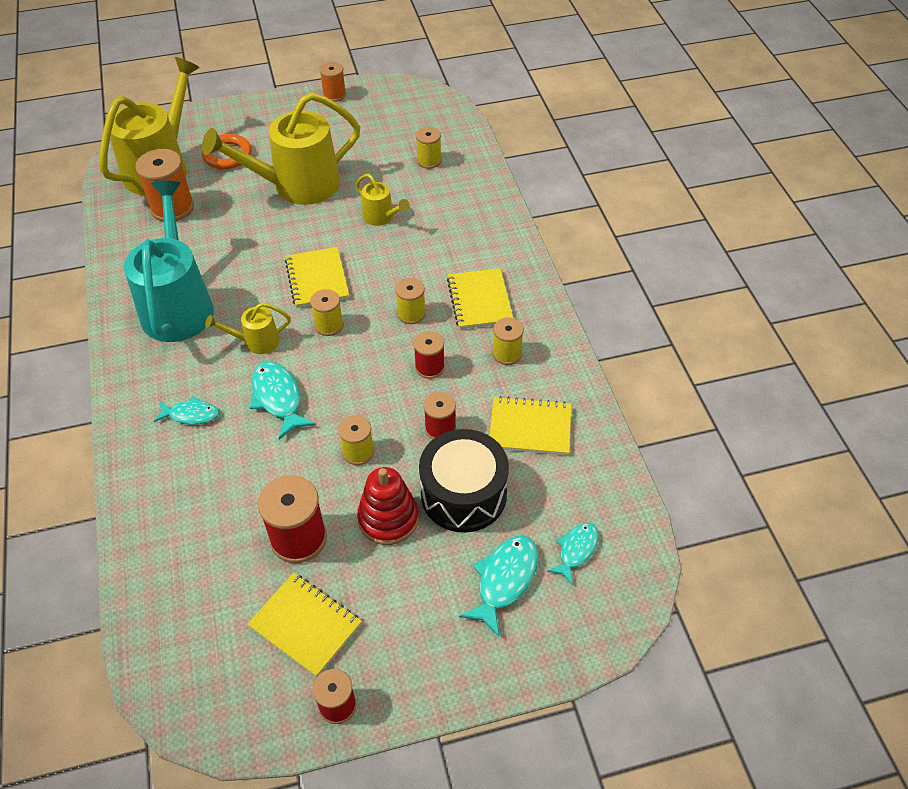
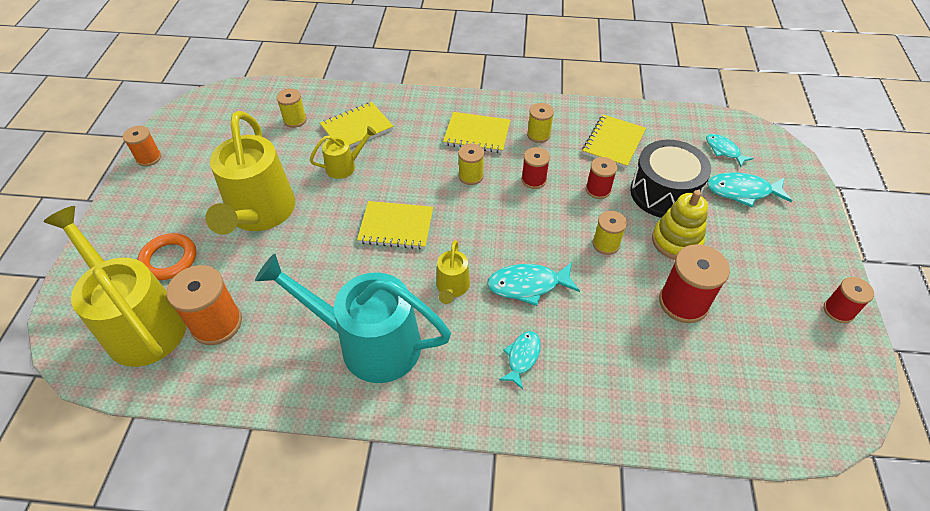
camera: 70 degrees left, 0 degrees up
yellow notebook [247,573,362,677] -> yellow notebook moved to [320,102,393,148]
yellow spool [310,289,343,336] -> none
red stacking toy [357,467,419,545] -> yellow stacking toy [652,190,708,260]
turquoise fish [459,535,538,637] -> turquoise fish turned 45 degrees counterclockwise [707,172,792,208]

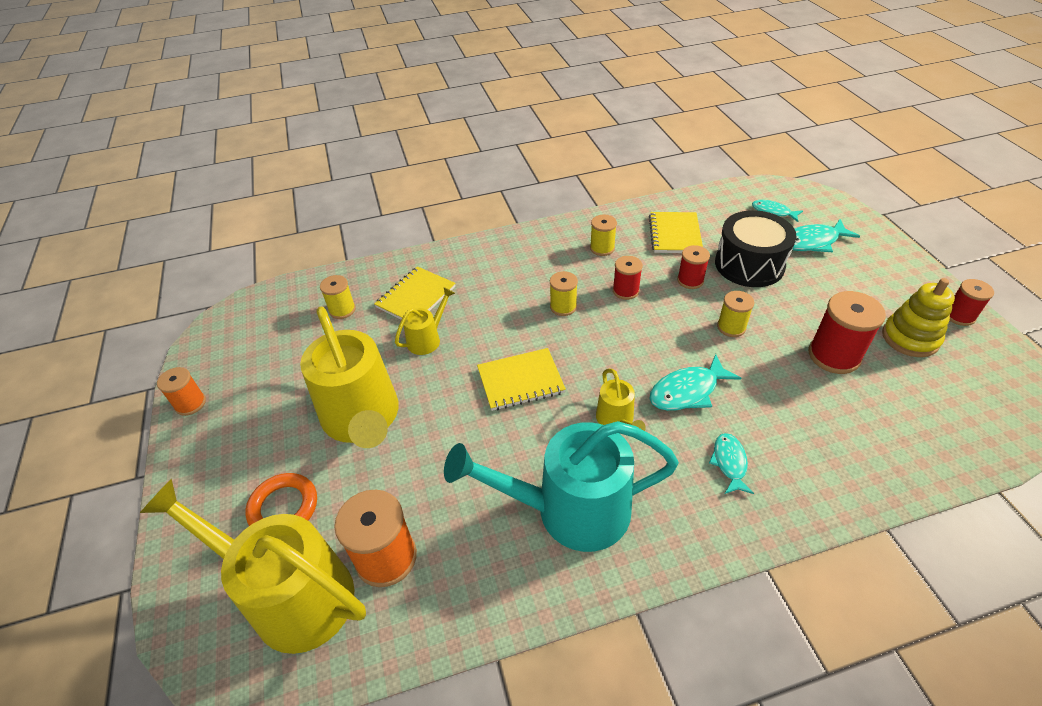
camera: 20 degrees left, 5 degrees down
yellow notebook [443,112,510,153] -> none
yellow stacking toy [652,190,708,260] -> yellow stacking toy moved to [882,278,955,357]

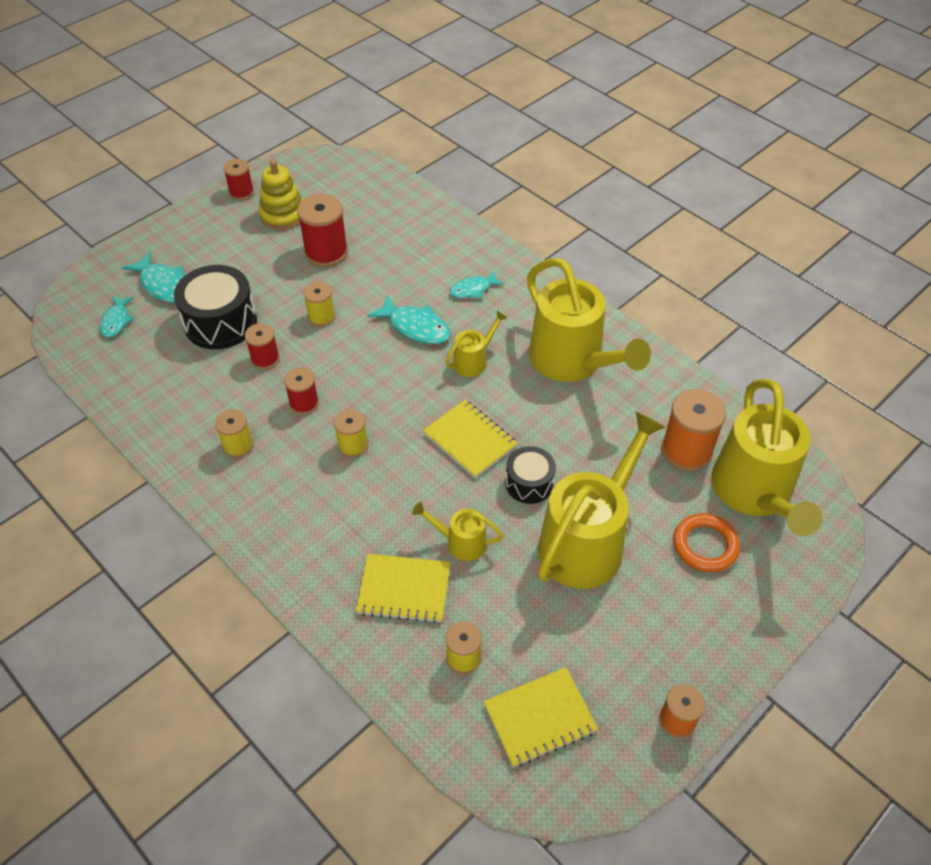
camera: 120 degrees left, 5 degrees up
turquoise watering can [444,421,679,552] -> yellow watering can [527,258,651,382]
yellow notebook [649,212,703,253] -> yellow notebook moved to [483,667,598,767]
none -> black drum [505,446,556,504]

